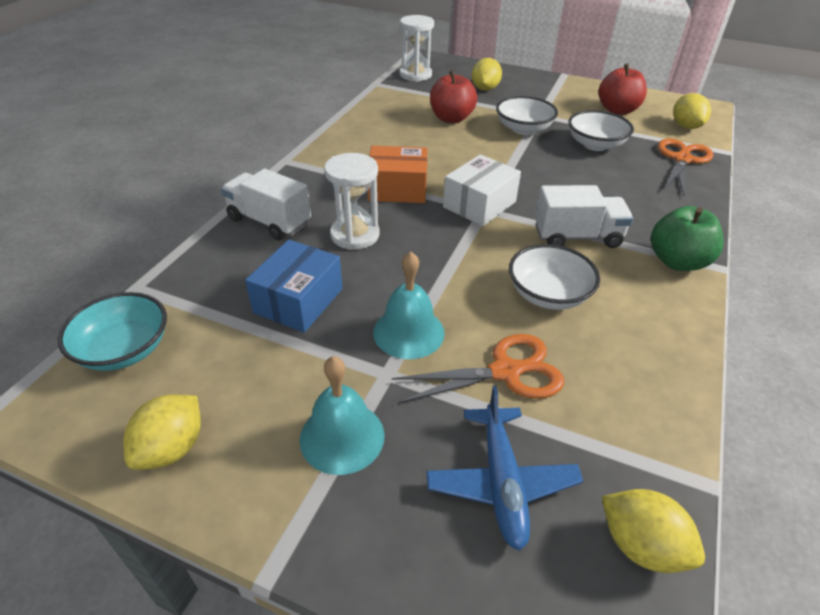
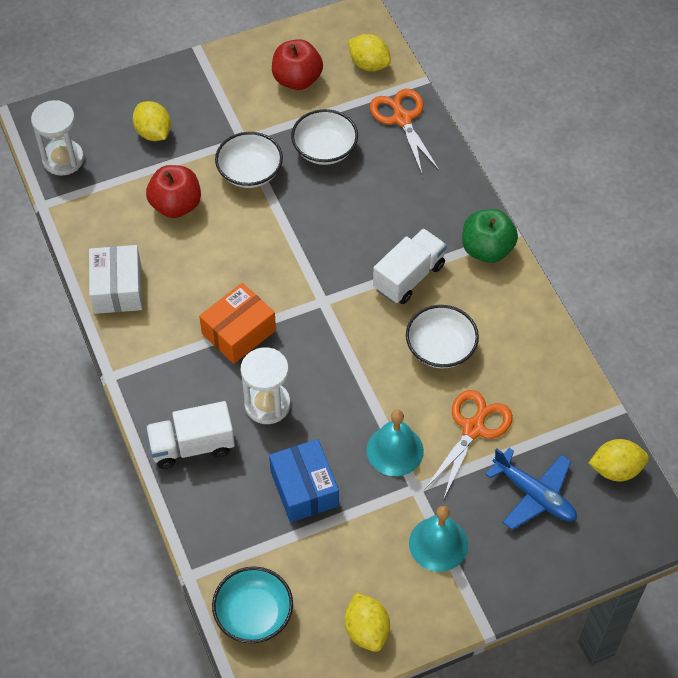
camera: 45 degrees left, 15 degrees up
white box [443,155,521,226] -> white box moved to [89,245,142,314]

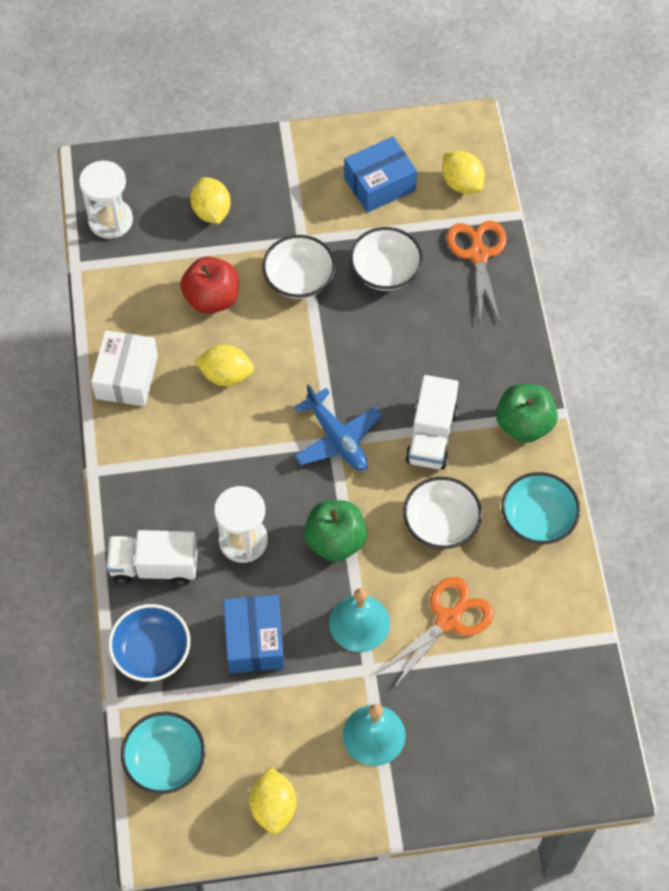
camera: 15 degrees right, 5 degrees up
orange box [199,283,276,364] -> none
red apple [272,39,323,90] -> blue box [344,136,417,213]
white truck [373,228,447,304] -> white truck turned 135 degrees clockwise [405,375,459,470]
blue plane [485,448,577,530] -> blue plane moved to [294,384,382,471]
yellow lemon [588,439,649,481] -> yellow lemon moved to [195,345,254,386]
none -> blue bowl [108,604,190,682]
none -> green apple [304,500,367,562]
none -> turquoise bowl [501,472,580,544]

